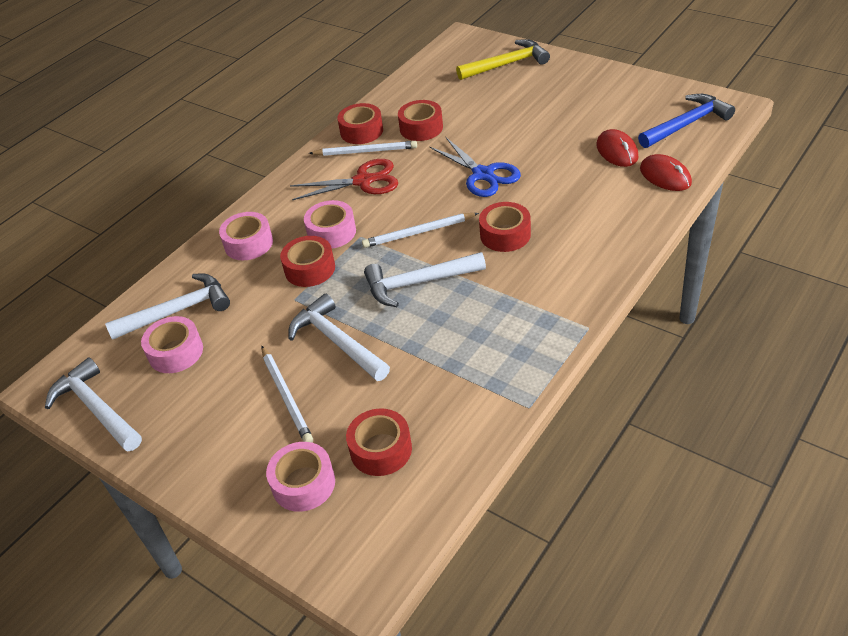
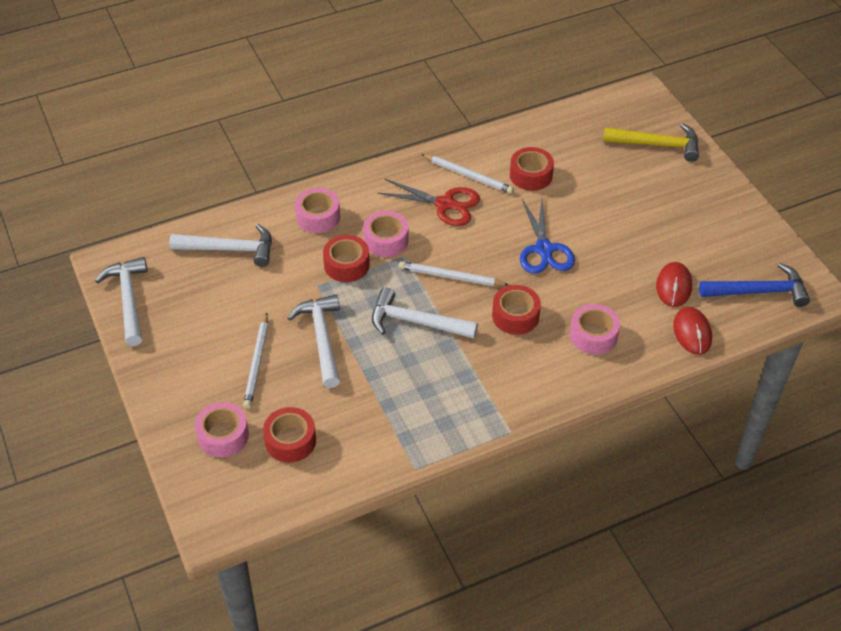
camera: 25 degrees right, 5 degrees up
pink tape [141,316,203,373] -> pink tape moved to [570,304,620,355]
red tape [337,103,383,144] -> none

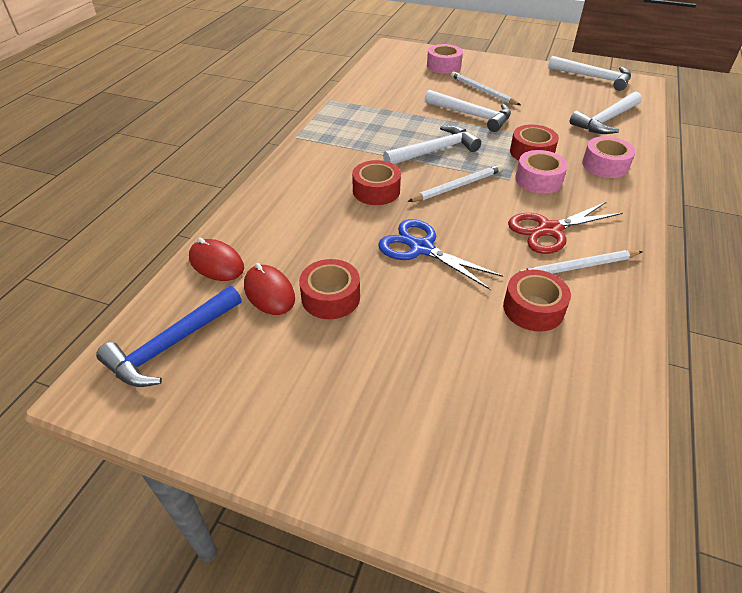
camera: 135 degrees right, 5 degrees down
red tape [263,407,316,463] -> red tape moved to [299,259,360,319]
pink tape [570,304,620,355] -> none
yellow hammer [603,123,699,162] -> none

